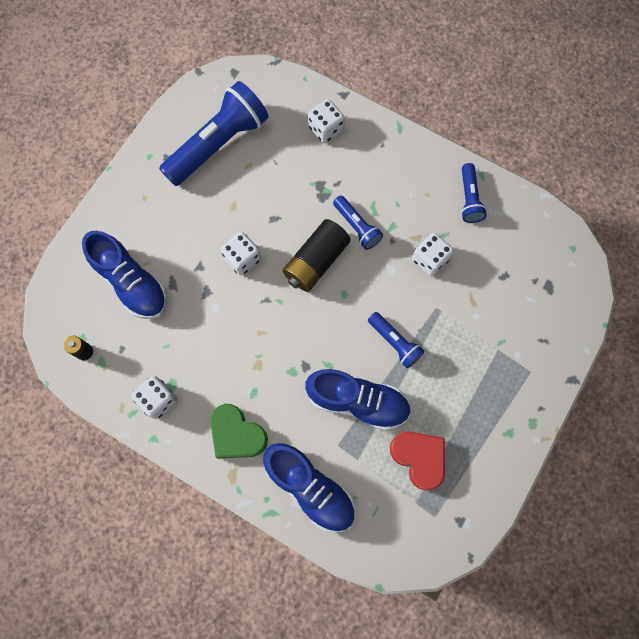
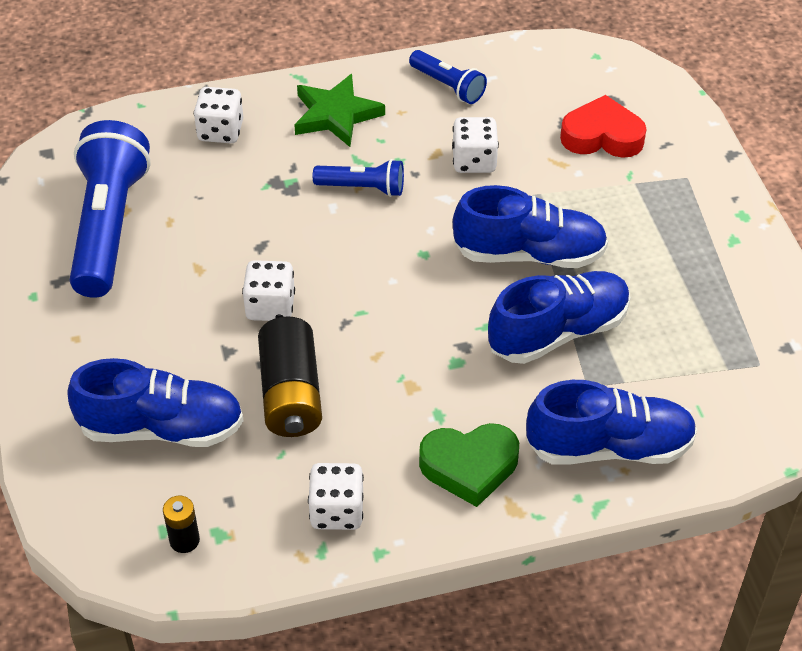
camera: 45 degrees left, 25 degrees down
black battery [283,219,351,292] -> black battery moved to [258,316,322,437]
blue flashlight [368,312,424,368] -> blue shoe [453,185,608,268]
red heart [390,431,445,490] -> red heart moved to [560,95,646,158]
none -> green star [294,74,385,147]

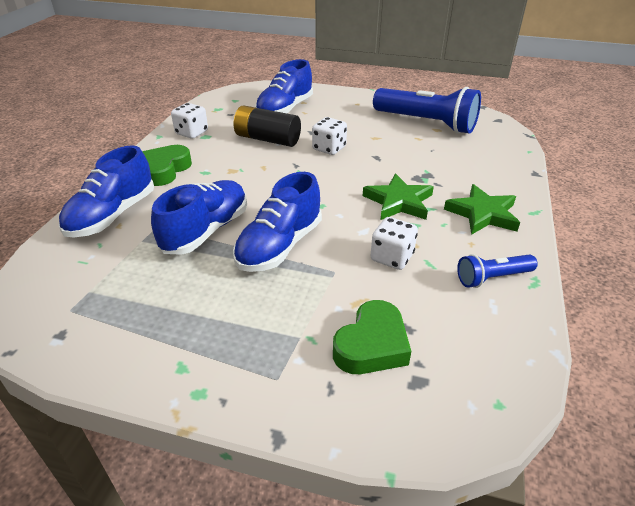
camera: 120 degrees right, 10 degrees down
black battery [163,495,200,553] -> none
white dice [194,87,243,143] -> none
blue flashlight [313,159,404,197] -> green star [363,173,434,220]
blue shoe [488,271,631,364] -> blue shoe turned 150 degrees counterclockwise [151,180,247,255]
red heart [560,95,646,158] -> green heart [333,300,411,374]

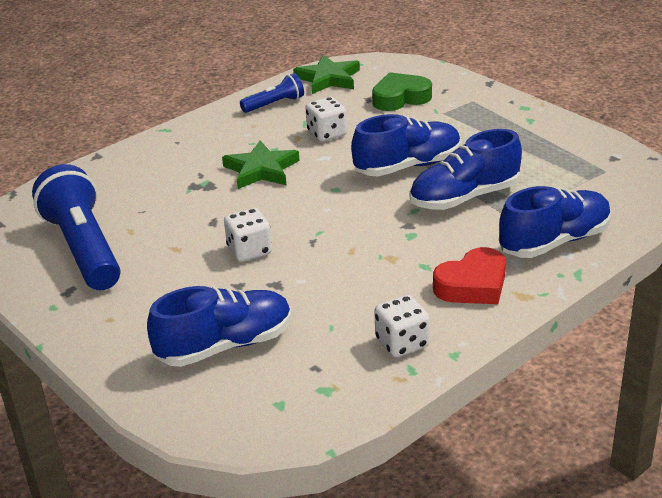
camera: 145 degrees left, 5 degrees down
green heart [142,145,192,186] -> red heart [433,247,506,304]
black battery [234,105,301,147] -> none
green star [444,184,520,235] -> green star moved to [293,55,360,94]
blue flashlight [457,254,538,288] -> blue flashlight turned 45 degrees counterclockwise [240,73,304,113]

